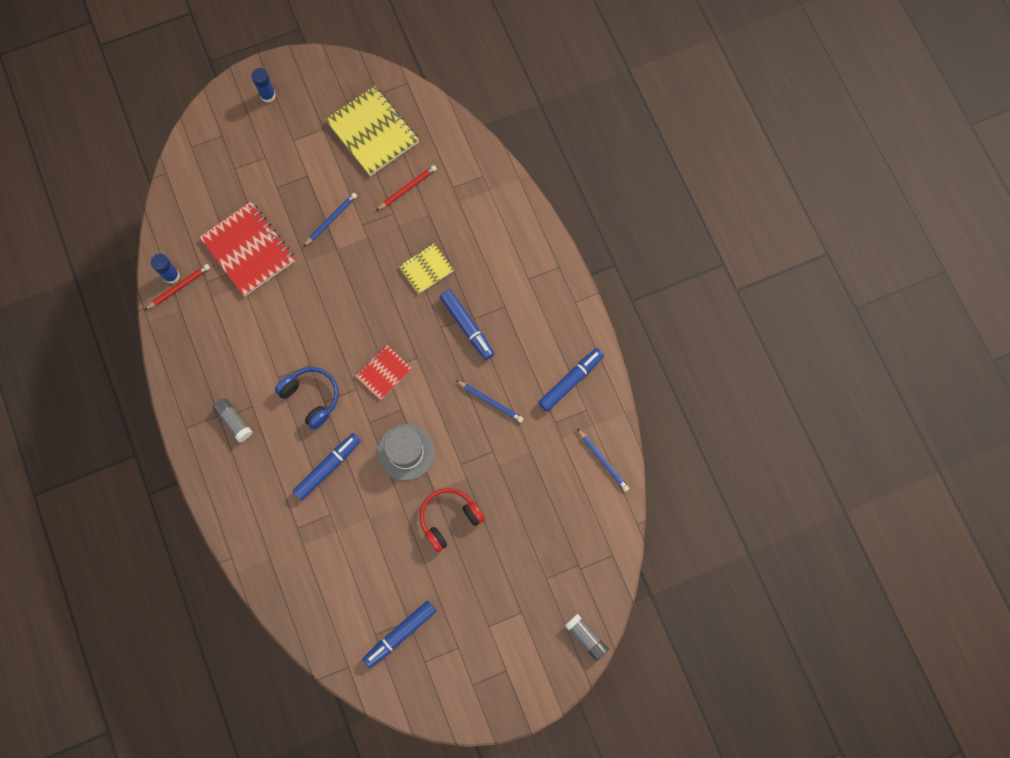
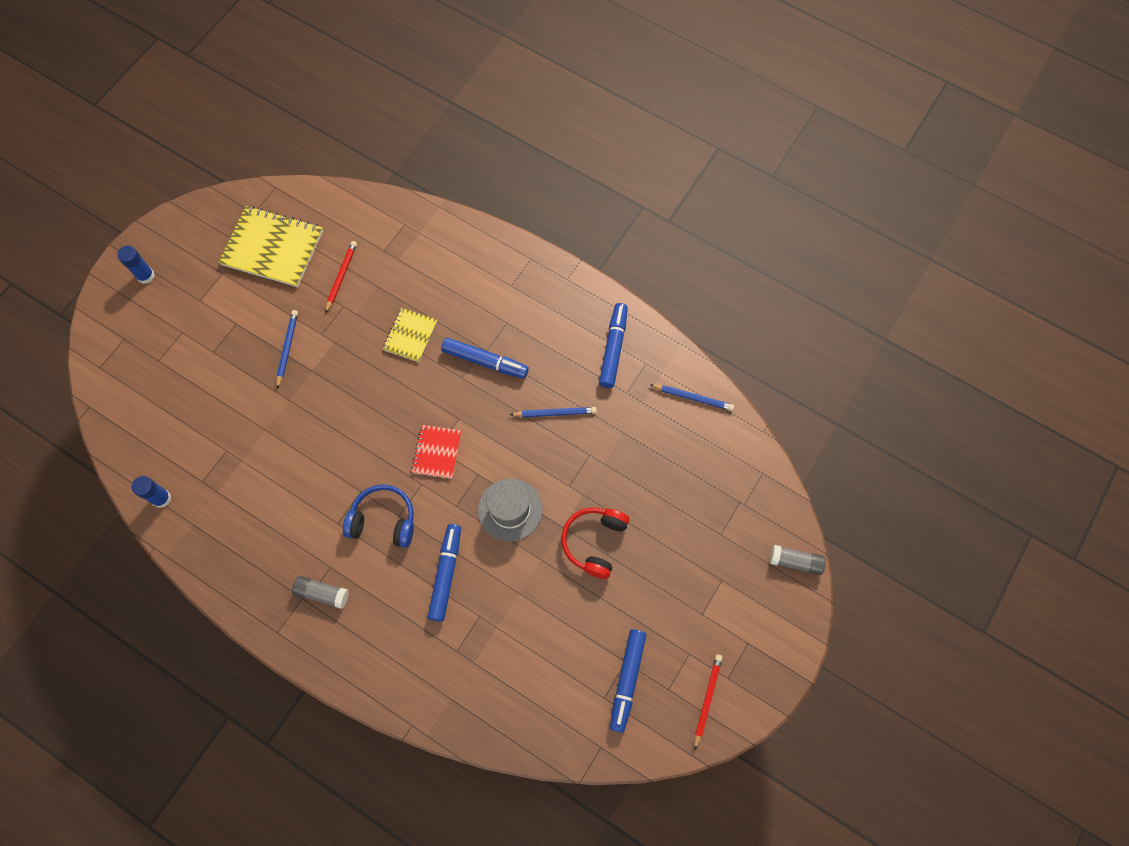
camera: 35 degrees left, 5 degrees down
red pencil [145,264,210,310] -> red pencil moved to [694,654,723,750]
red notebook [200,202,296,296] -> none

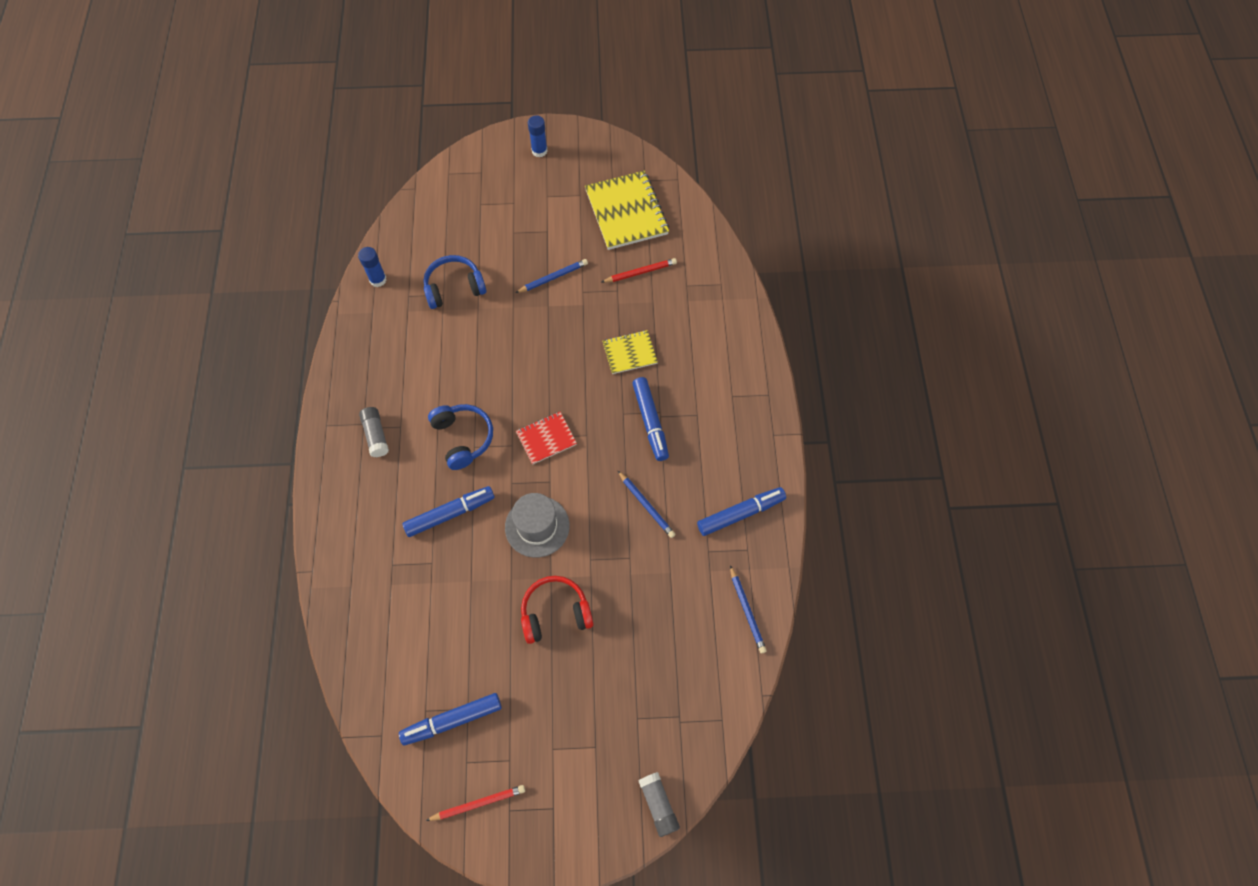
camera: 55 degrees right, 5 degrees down
none -> blue headphones [423,255,486,309]

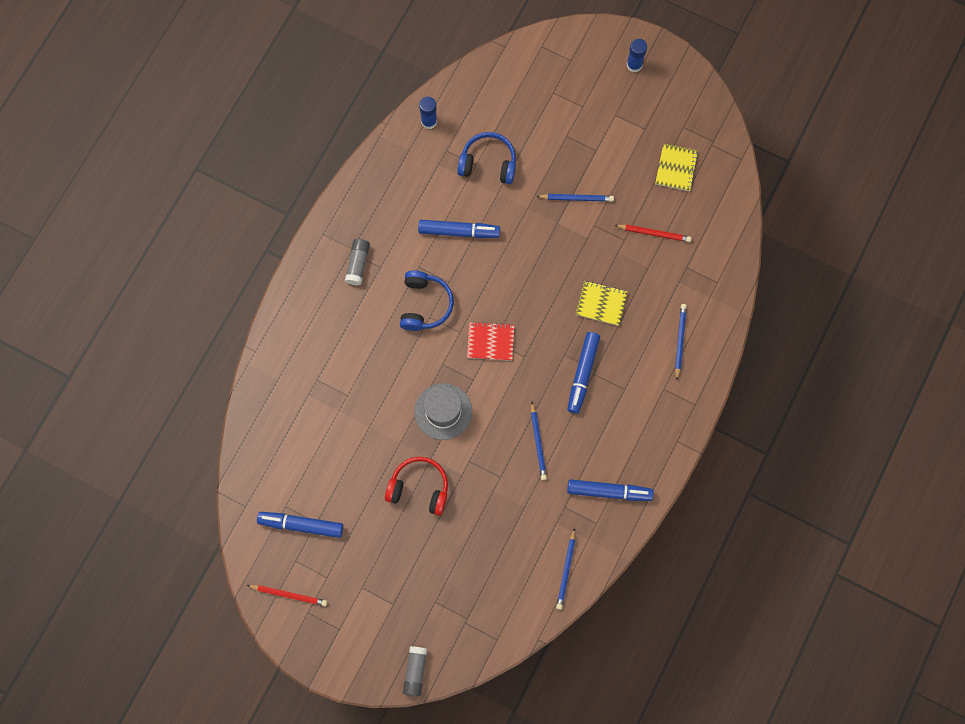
camera: 30 degrees right, 10 degrees up
blue marker [402,486,495,537] -> blue marker moved to [418,220,500,238]
yellow notebook [585,171,669,250] -> yellow notebook [655,143,699,191], size x0.56
none -> blue pencil [675,304,687,380]

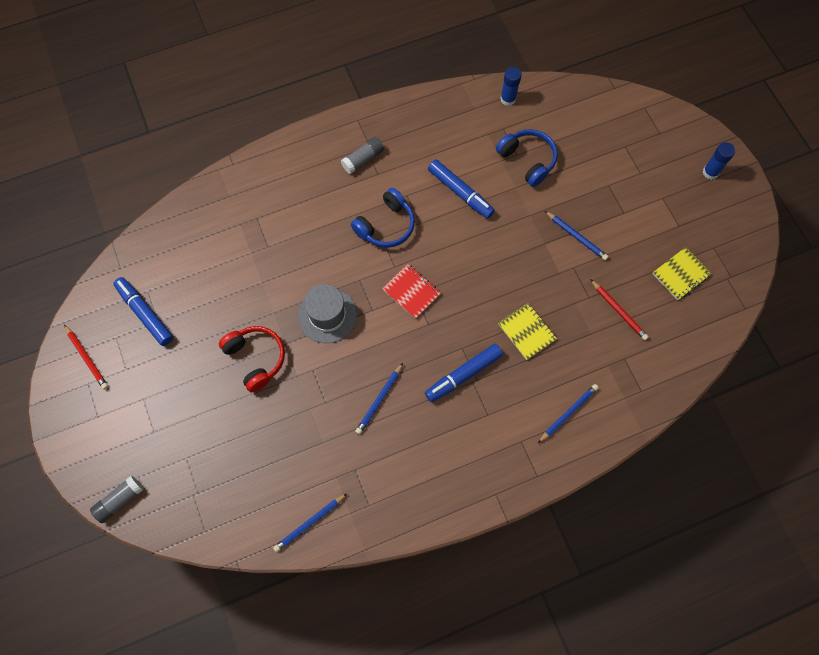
camera: 40 degrees right, 5 degrees down
blue marker [567,479,653,501] -> none

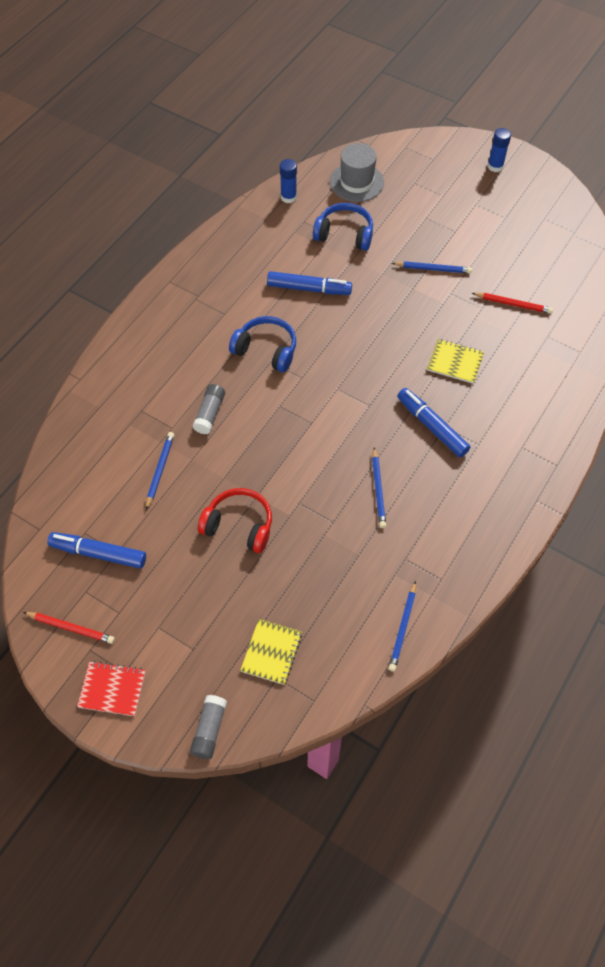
camera: 35 degrees left, 10 degrees down
grey hat [298,284,357,343] -> grey hat moved to [330,143,384,202]
grey glue stick [341,137,384,174] -> grey glue stick moved to [192,384,225,434]
blue headphones [351,188,415,248] -> blue headphones turned 75 degrees counterclockwise [229,316,296,372]
red notebook [382,264,441,319] -> red notebook moved to [77,661,146,716]
blue marker [425,344,503,402] -> blue marker turned 120 degrees clockwise [397,388,470,457]
blue pencil [538,384,599,443] -> blue pencil moved to [146,432,174,510]
yellow notebook [652,247,712,300] -> yellow notebook moved to [240,619,302,685]

